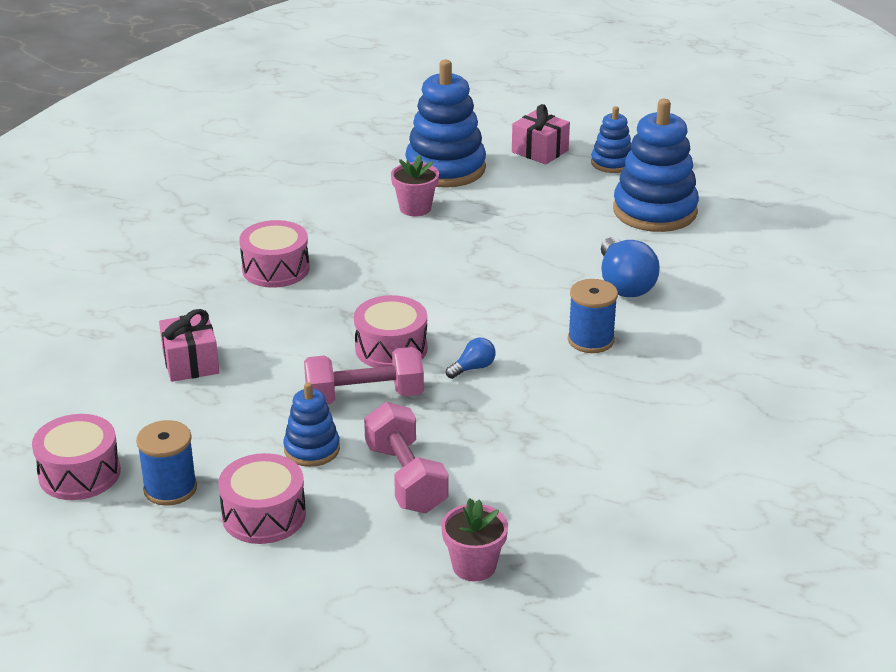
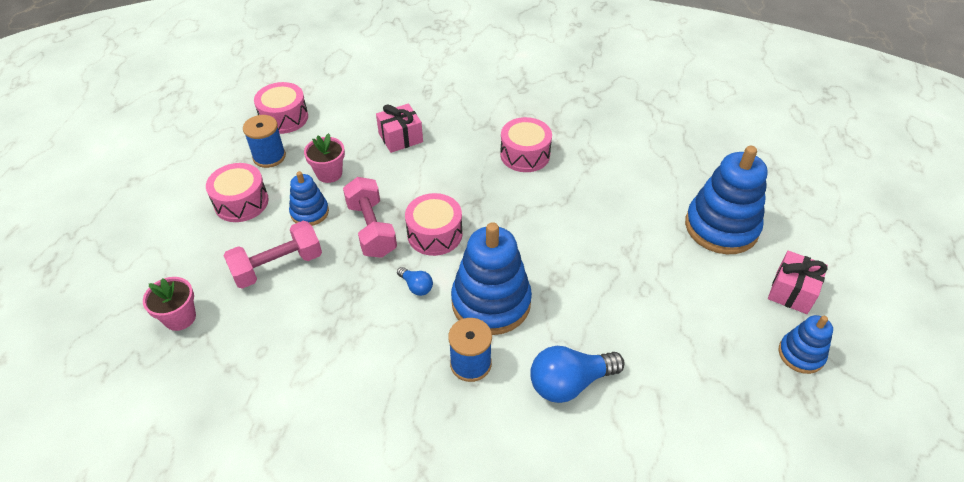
camera: 80 degrees right, 15 degrees up
pink flower pot [391,154,439,216] -> pink flower pot moved to [304,133,345,183]
blue stacking toy [613,99,699,232] -> blue stacking toy moved to [451,222,532,335]

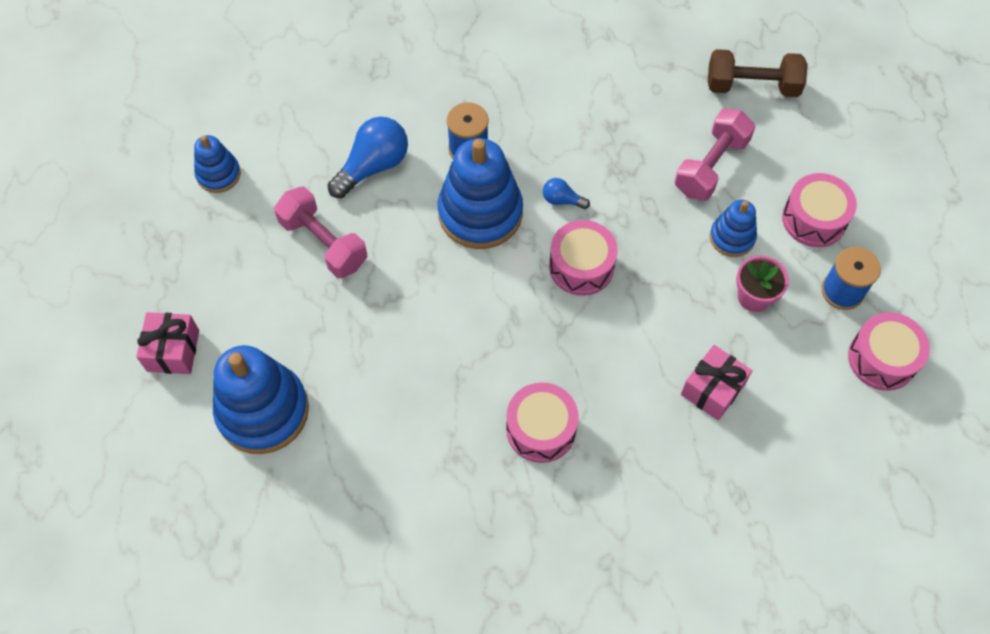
camera: 155 degrees right, 15 degrees up
pink flower pot [143,277,196,331] -> brown dumbbell [708,49,808,97]
pink dumbbell [343,177,397,258] -> pink dumbbell moved to [274,187,367,278]
blue stacking toy [779,315,833,374] -> blue stacking toy moved to [194,135,241,193]

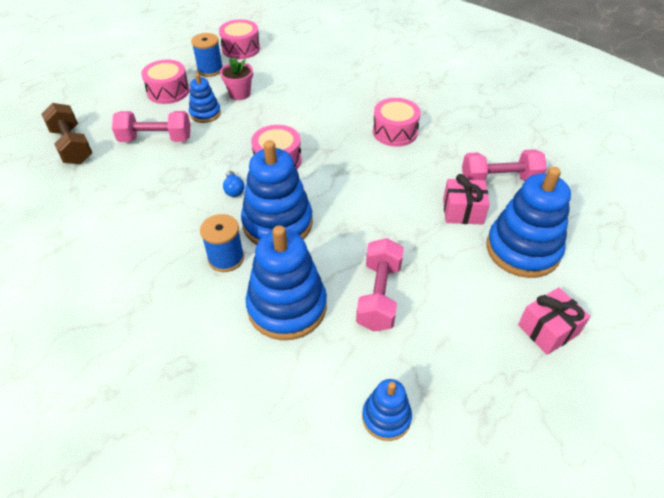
camera: 125 degrees left, 15 degrees down
blue light bulb [327,116,408,198] -> blue stacking toy [246,225,327,340]
pink gift [681,345,752,420] -> pink gift moved to [443,174,490,225]
none -> pink dumbbell [462,149,547,181]

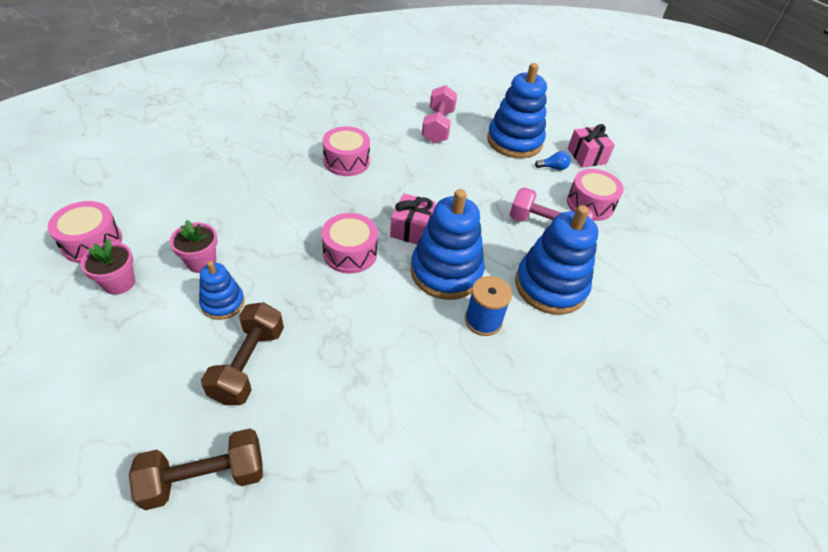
camera: 80 degrees left, 0 degrees up
pink dumbbell [112,111,190,142] -> brown dumbbell [201,302,284,405]
pink drum [141,60,189,104] -> pink drum moved to [567,169,624,221]
blue spool [191,33,223,77] -> pink flower pot [80,239,135,295]
blue light bulb [223,171,245,197] -> blue light bulb moved to [535,151,571,170]
blue stacking toy [362,379,412,441] -> none
pink gift [443,174,490,225] -> pink gift moved to [390,193,436,244]

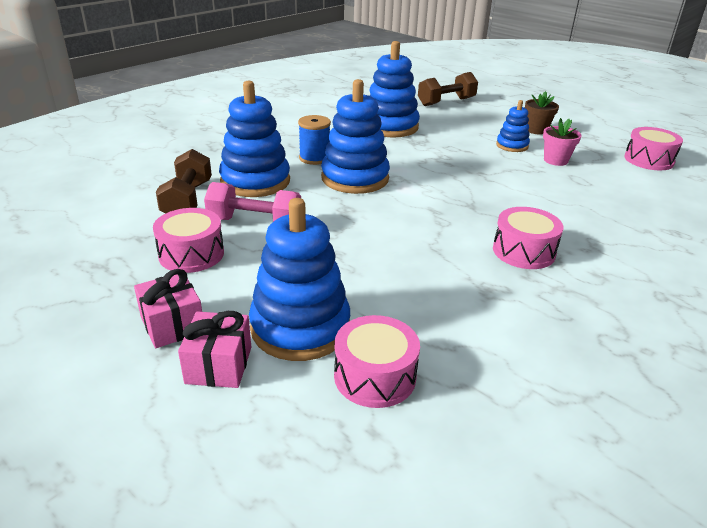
camera: 170 degrees right, 15 degrees down
pink flower pot [80,239,135,295] -> none
brown dumbbell [201,302,284,405] -> brown dumbbell moved to [156,149,212,213]
pink drum [322,213,378,274] -> pink drum moved to [334,315,420,408]
pink gift [390,193,436,244] -> pink gift moved to [178,311,251,388]
pink dumbbell [422,85,457,143] -> none
blue light bulb [535,151,571,170] -> none
none -> blue stacking toy [369,41,420,137]
none -> brown flower pot [525,91,559,135]

